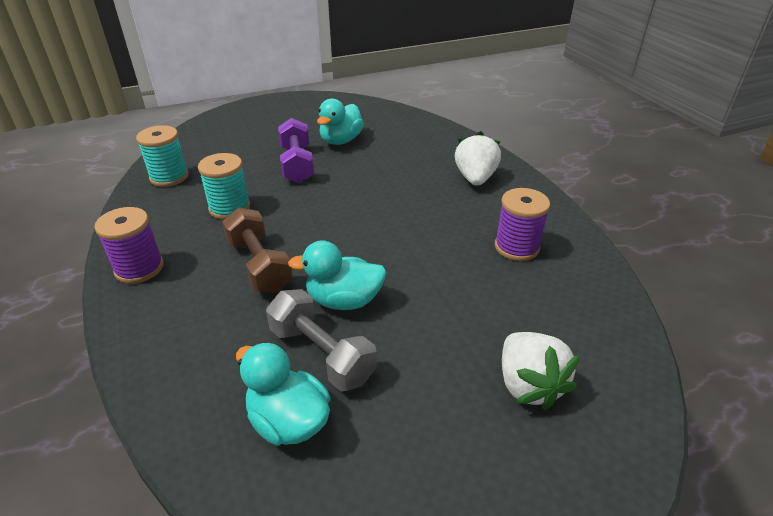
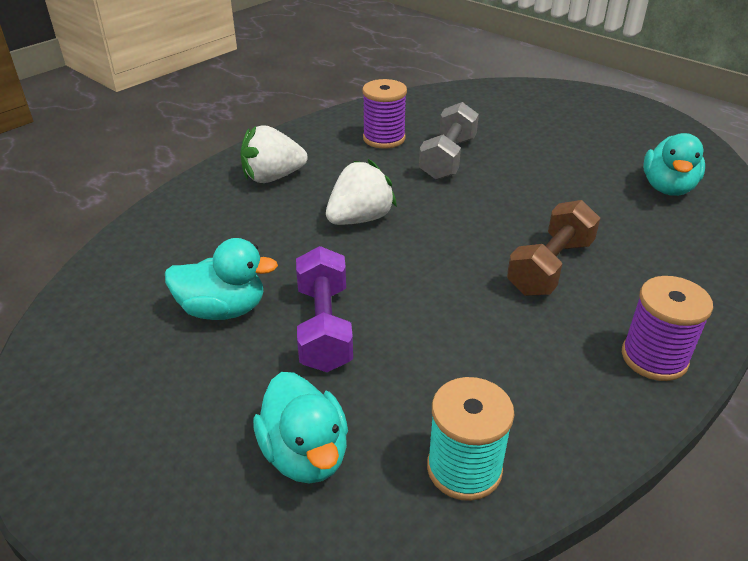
camera: 115 degrees left, 0 degrees up
turquoise spool [198,153,250,219] -> none
grey dumbbell [266,289,377,391] -> grey dumbbell moved to [419,102,479,180]
purple dumbbell [278,118,314,183] -> purple dumbbell turned 60 degrees counterclockwise [296,246,353,372]
turquoise duck [288,240,387,310] -> turquoise duck moved to [253,372,348,484]
white strawberry [502,332,580,411] -> white strawberry moved to [326,159,397,225]

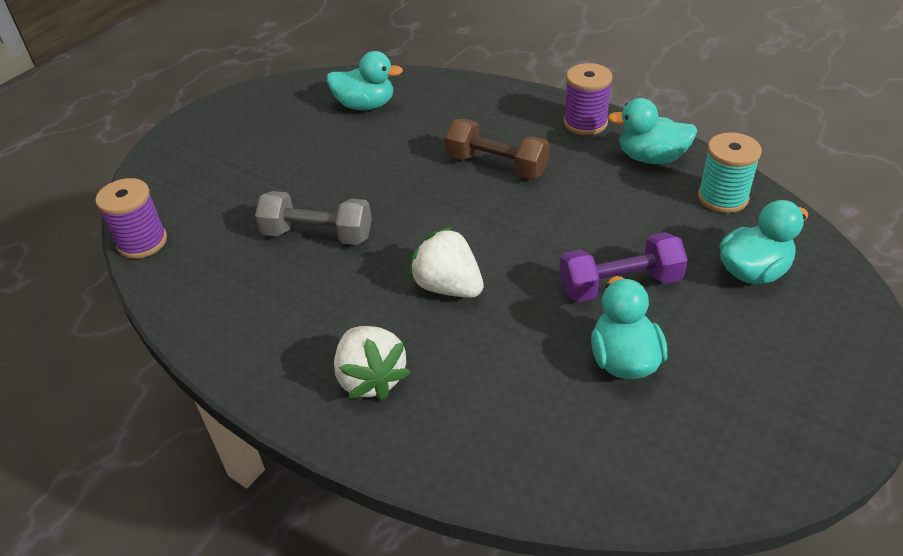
camera: 95 degrees left, 5 degrees up
purple spool [362,79,407,149] -> purple spool moved to [95,178,167,259]
none -> turquoise duck [608,98,697,164]

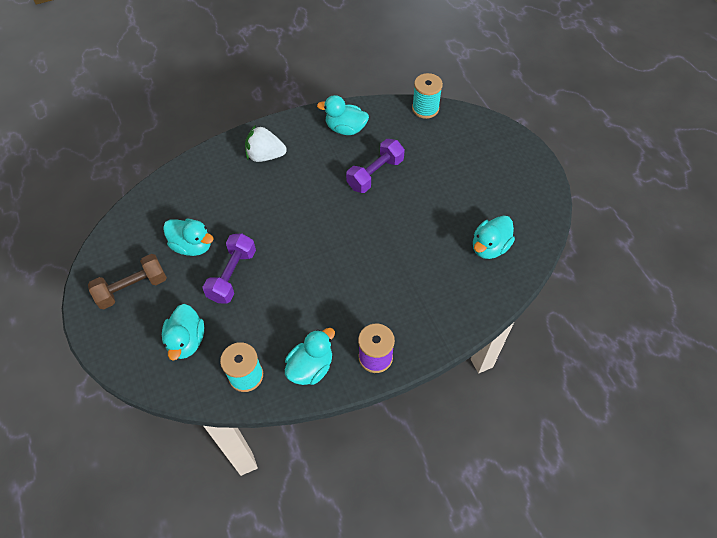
camera: 120 degrees right, 15 degrees up
purple spool [95,178,167,259] -> turquoise spool [412,73,443,119]
grey dumbbell [255,191,372,245] -> purple dumbbell [346,139,405,193]
white strawberry [408,226,484,298] -> none
brown dumbbell [445,119,550,179] -> brown dumbbell moved to [88,254,167,309]
none -> turquoise duck [317,95,369,135]

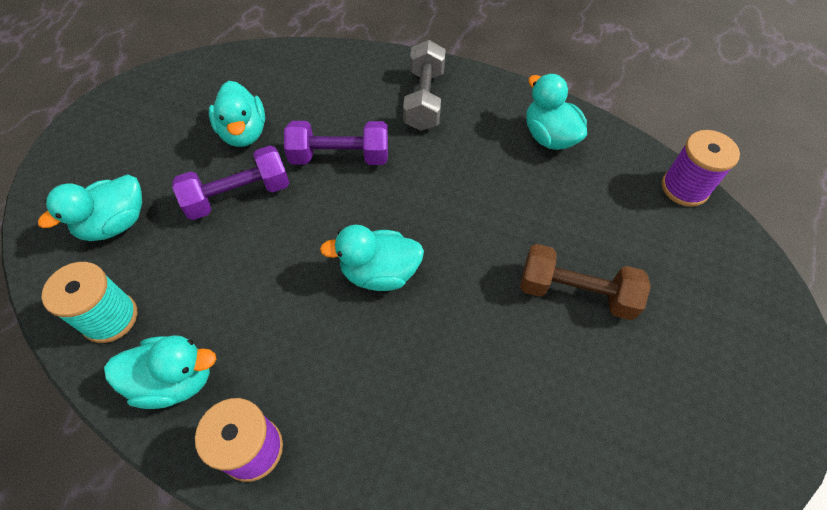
camera: 45 degrees right, 0 degrees up
brown dumbbell [88,254,167,309] -> brown dumbbell moved to [520,244,651,320]
white strawberry [245,125,286,162] -> grey dumbbell [403,40,446,131]
purple dumbbell [346,139,405,193] -> purple dumbbell moved to [284,121,388,165]
turquoise spool [412,73,443,119] -> purple spool [662,130,740,207]
turquoise duck [473,215,515,259] -> turquoise duck moved to [320,225,424,291]

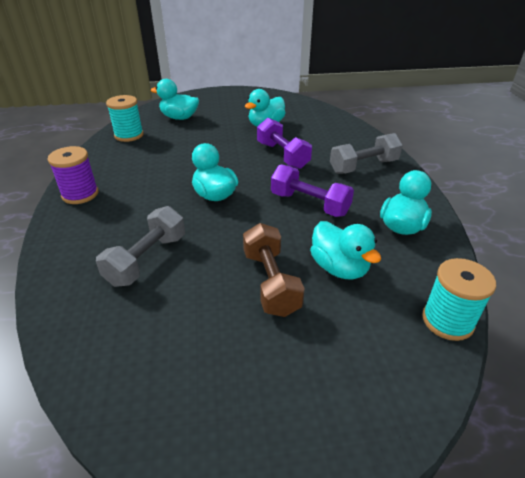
camera: 60 degrees right, 20 degrees down
turquoise duck [104,335,216,409] -> turquoise duck moved to [310,221,381,279]
purple dumbbell [172,146,289,220] -> purple dumbbell moved to [271,164,354,217]
purple spool [662,130,740,207] -> turquoise spool [422,258,496,341]
none -> grey dumbbell [96,206,185,287]

